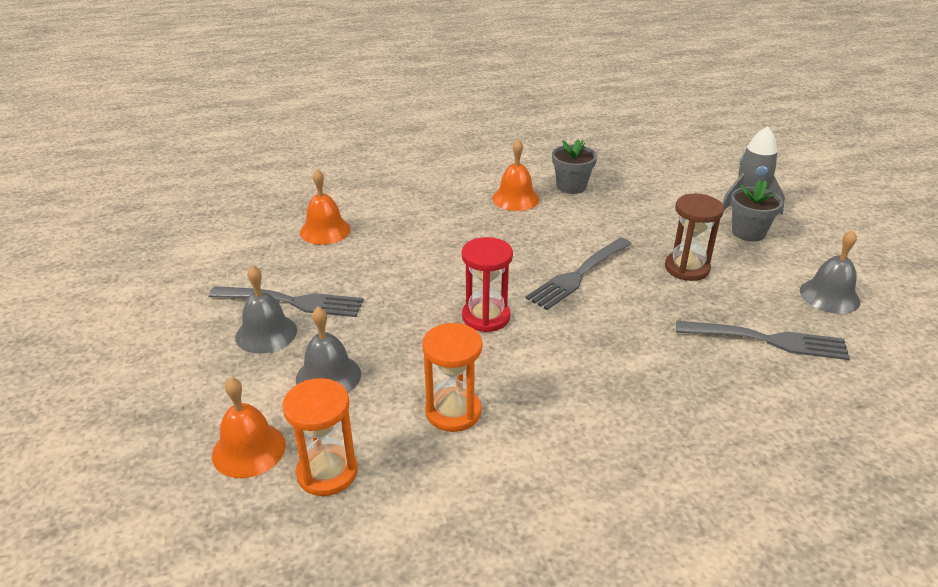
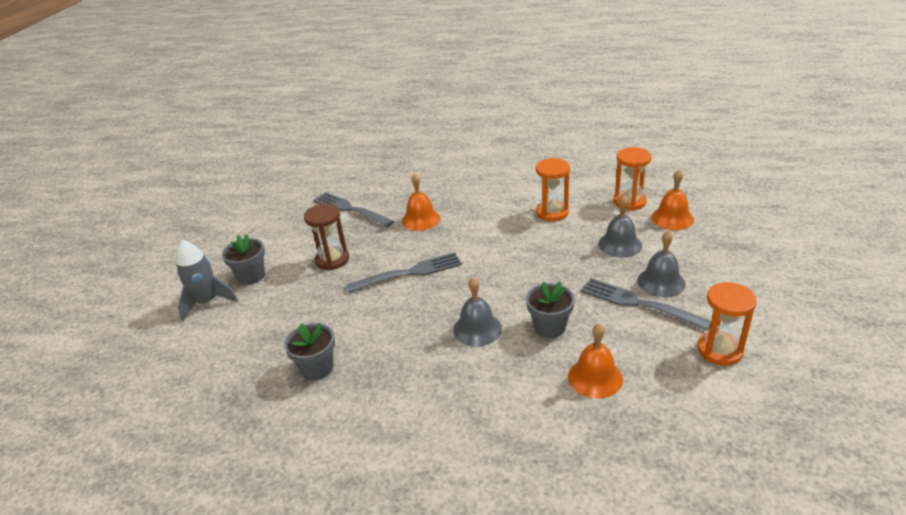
camera: 150 degrees left, 0 degrees up
red hourglass [462,237,513,332] -> none
orange bell [492,139,539,211] -> orange bell moved to [402,174,440,231]
grey bell [800,230,860,314] -> grey bell moved to [453,277,502,346]
none -> grey flower pot [526,282,575,338]
none -> orange hourglass [697,282,757,366]

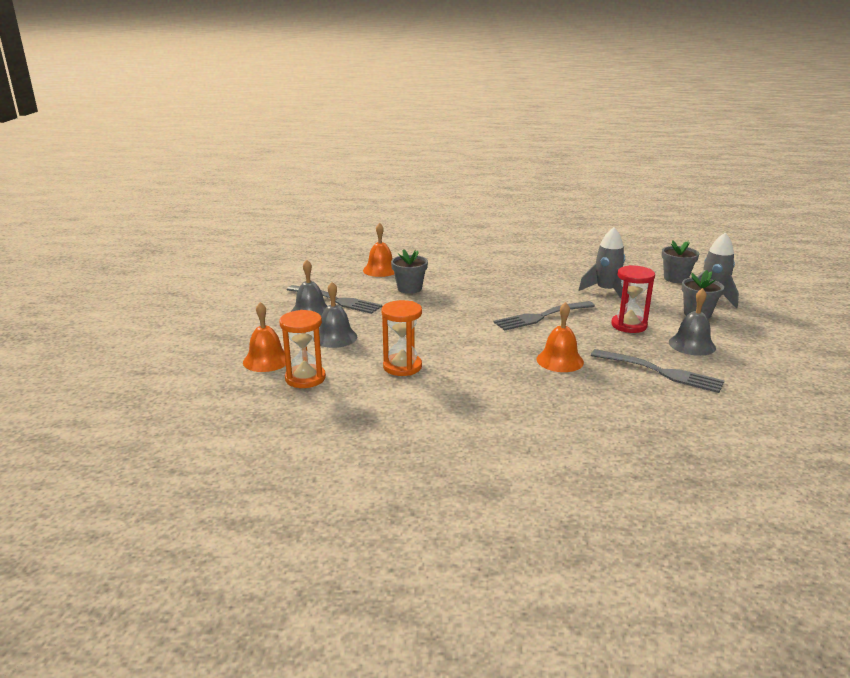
camera: 170 degrees right, 10 degrees down
grey flower pot [284,323,335,380] -> grey flower pot moved to [662,240,699,283]
brown hourglass [304,204,349,270] -> red hourglass [611,265,655,333]
grey bell [453,277,502,346] -> grey bell moved to [669,288,716,356]
orange hourglass [697,282,757,366] -> none
none -> grey rocket [578,227,625,298]

